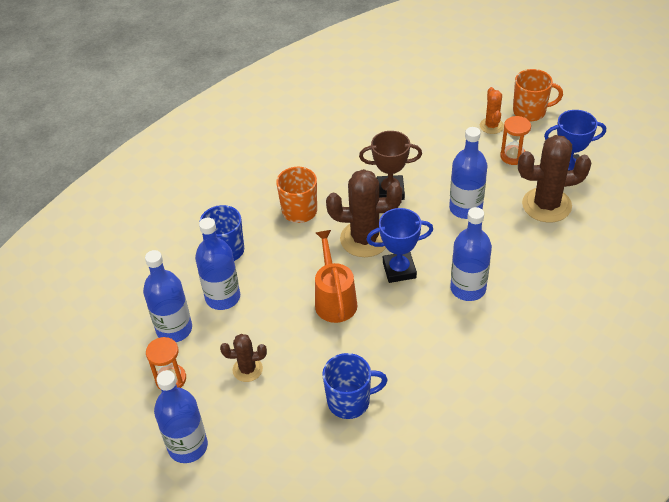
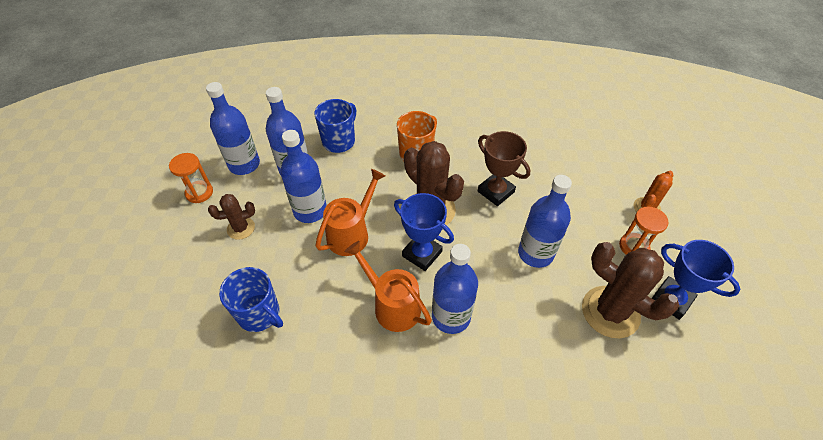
camera: 45 degrees right, 5 degrees up
blue bottle [154,370,208,463] -> blue bottle moved to [281,130,327,223]
brown cactus [220,334,267,382] -> brown cactus turned 60 degrees counterclockwise [208,194,255,240]
orange mug [513,69,563,121] -> none
none -> orange watering can [345,241,432,332]

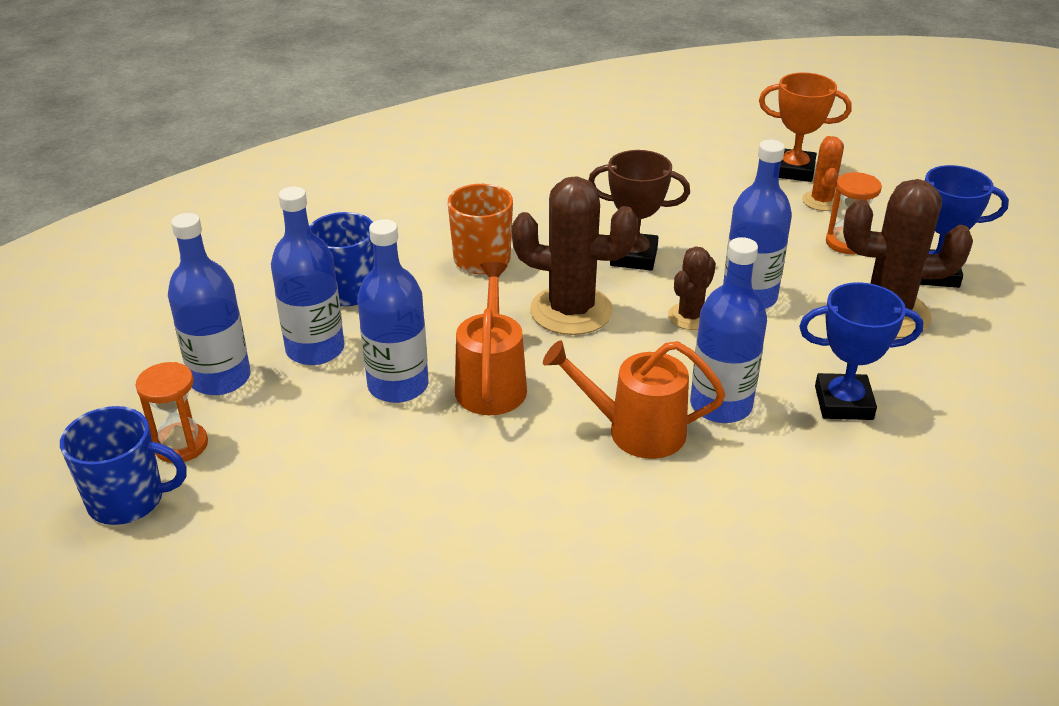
camera: 35 degrees left, 15 degrees down
brown cactus [208,194,255,240] -> brown cactus moved to [668,247,716,330]
blue mug [219,267,283,332] -> blue mug moved to [60,406,187,525]
blue trophy [394,193,454,271] -> blue trophy moved to [799,282,923,420]
none -> orange trophy [759,72,852,182]

